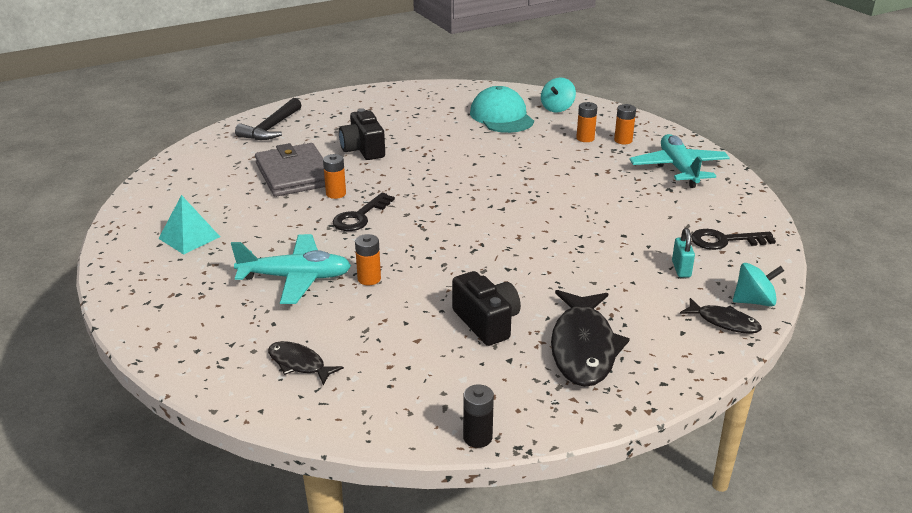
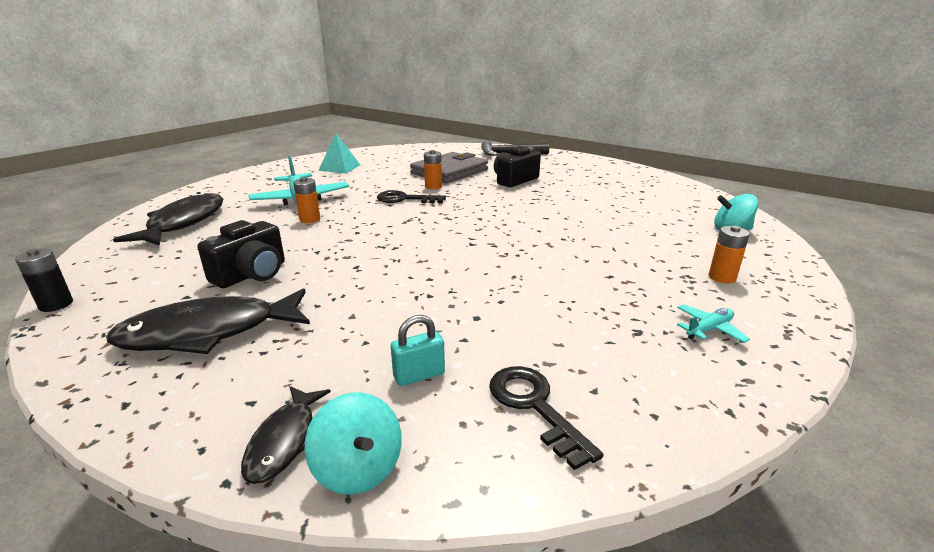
camera: 65 degrees right, 5 degrees down
black fish [268,341,344,385] -> black fish [113,192,223,246], size x1.88
turquoise cap [470,86,534,133] -> none
orange battery [576,102,597,142] -> none
turquoise plane [629,134,730,188] -> turquoise plane [677,304,750,343], size x0.47

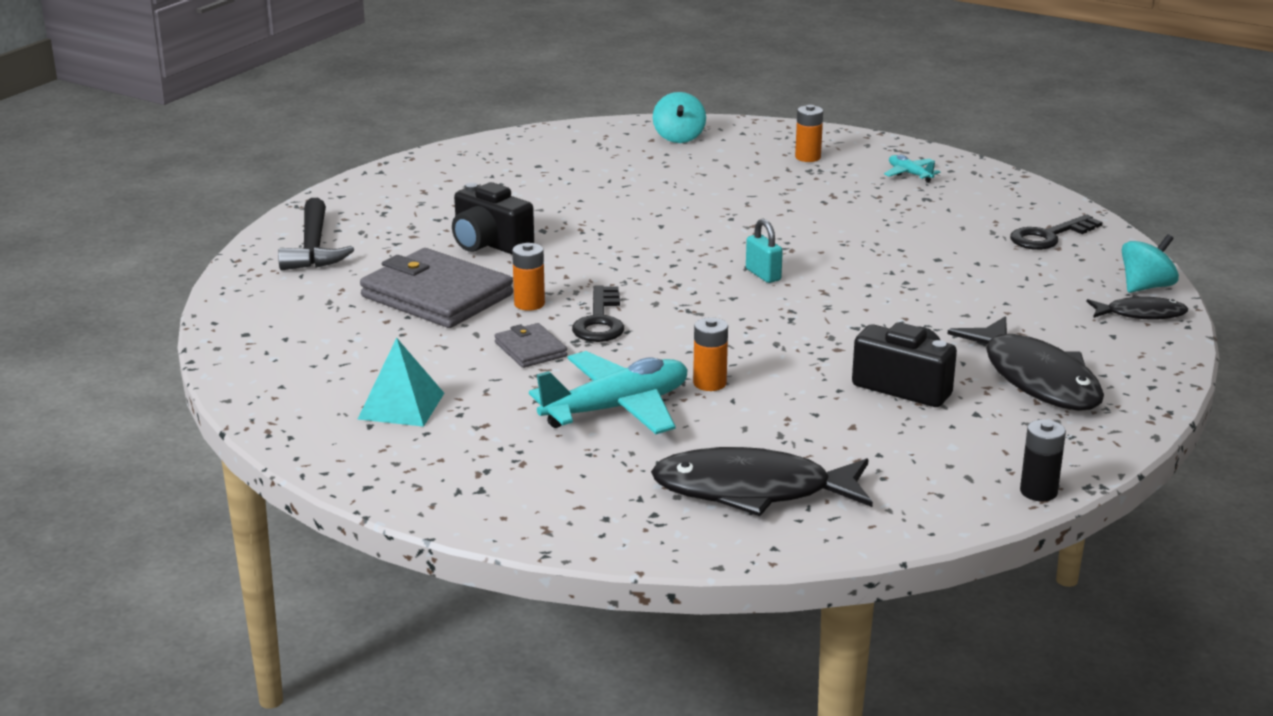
camera: 95 degrees left, 0 degrees up
turquoise padlock [391,315,445,386] -> turquoise padlock moved to [746,219,783,283]
none -> grey wallet [494,323,567,368]

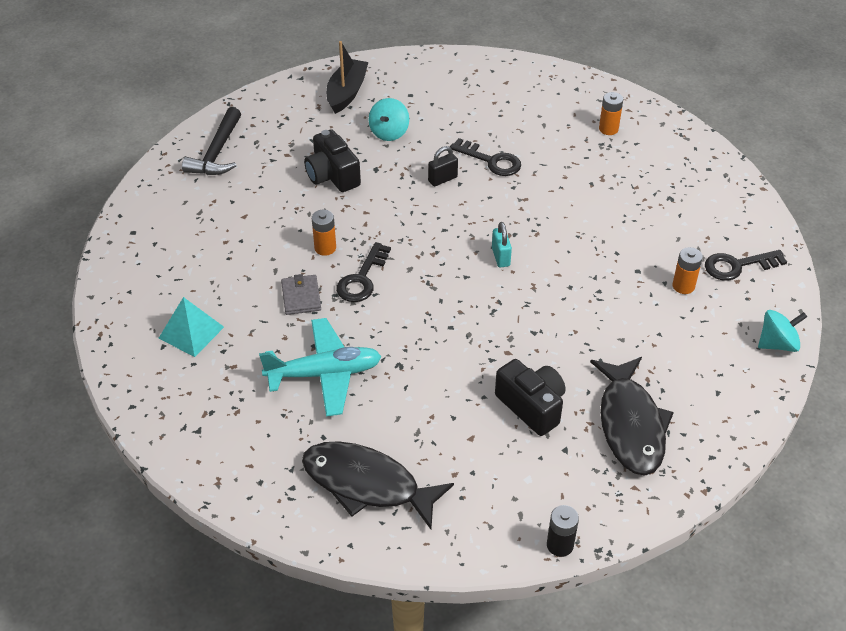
camera: 20 degrees right, 20 degrees up
grey wallet [360,248,513,328] -> none
turquoise spinning top [653,92,706,143] -> turquoise spinning top moved to [369,98,409,141]
orange battery [693,317,728,391] -> orange battery moved to [672,247,703,294]
turquoise plane [884,155,940,182] -> none
black fish [1086,295,1188,320] -> none
none -> black boat [326,41,369,114]
none -> black padlock [428,146,458,186]
none -> black key [450,138,521,176]

